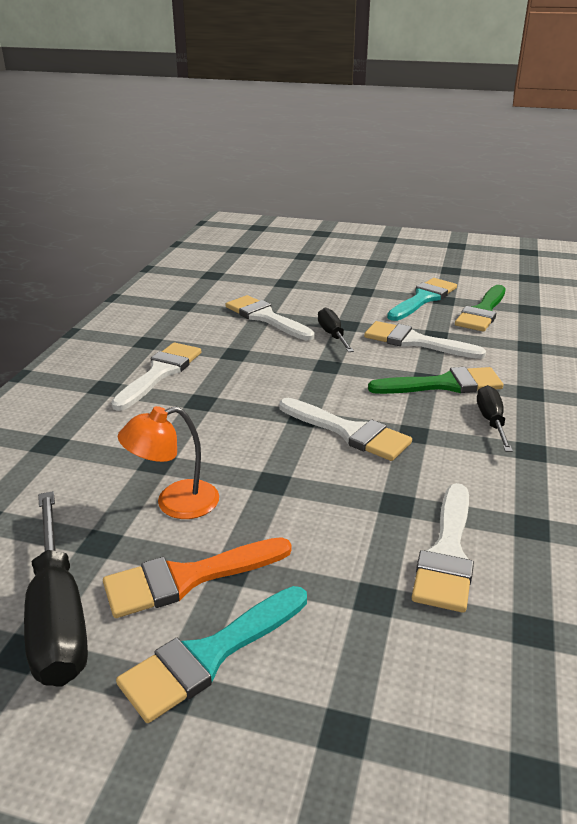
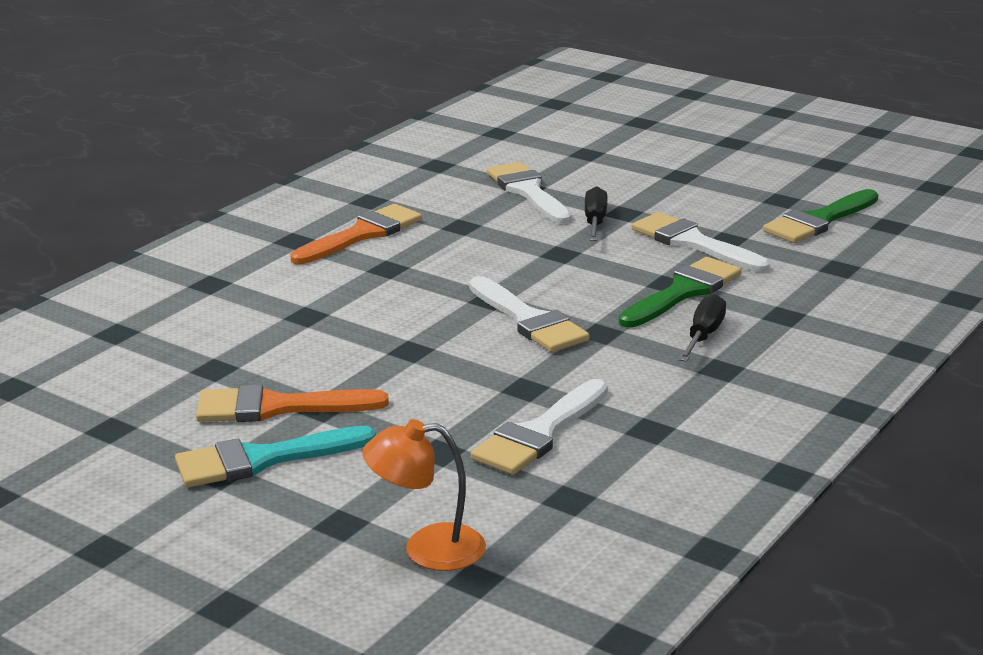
camera: 20 degrees right, 5 degrees down
black screwdriver [24,491,88,686] -> none
white brush [111,342,201,411] -> orange brush [290,204,422,264]
orange lamp [118,406,219,519] -> orange lamp moved to [362,419,486,571]
green brush [368,367,503,394] -> green brush turned 60 degrees counterclockwise [619,257,742,327]
turquoise brush [387,278,457,321] -> none

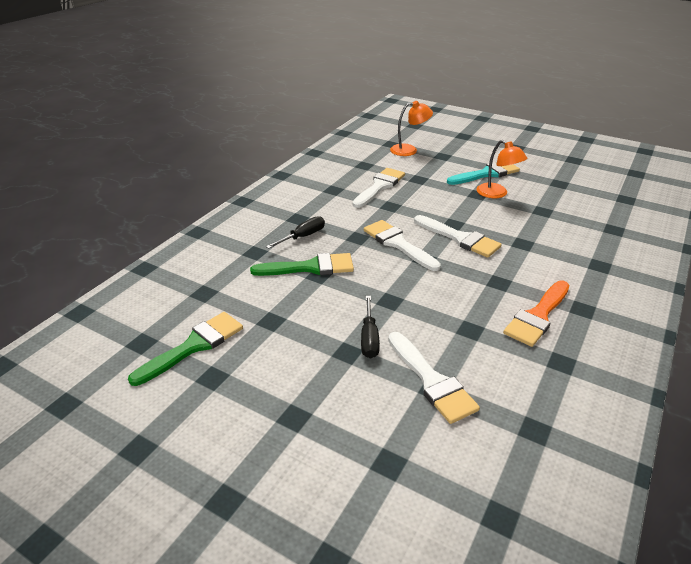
camera: 175 degrees right, 10 degrees up
orange brush [196,384,389,422] -> orange lamp [476,140,527,198]
green brush [619,257,742,327] -> green brush turned 135 degrees counterclockwise [250,253,354,276]
white brush [632,212,770,272] -> white brush moved to [414,215,501,258]
black screwdriver [678,294,726,362] -> black screwdriver turned 150 degrees counterclockwise [266,216,325,249]

